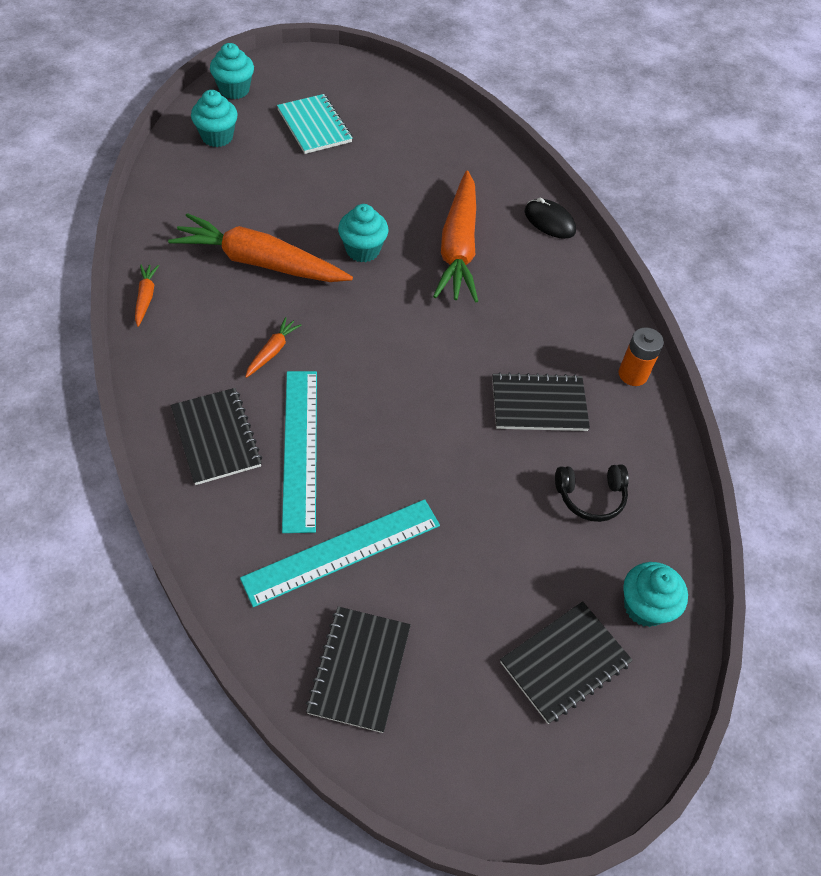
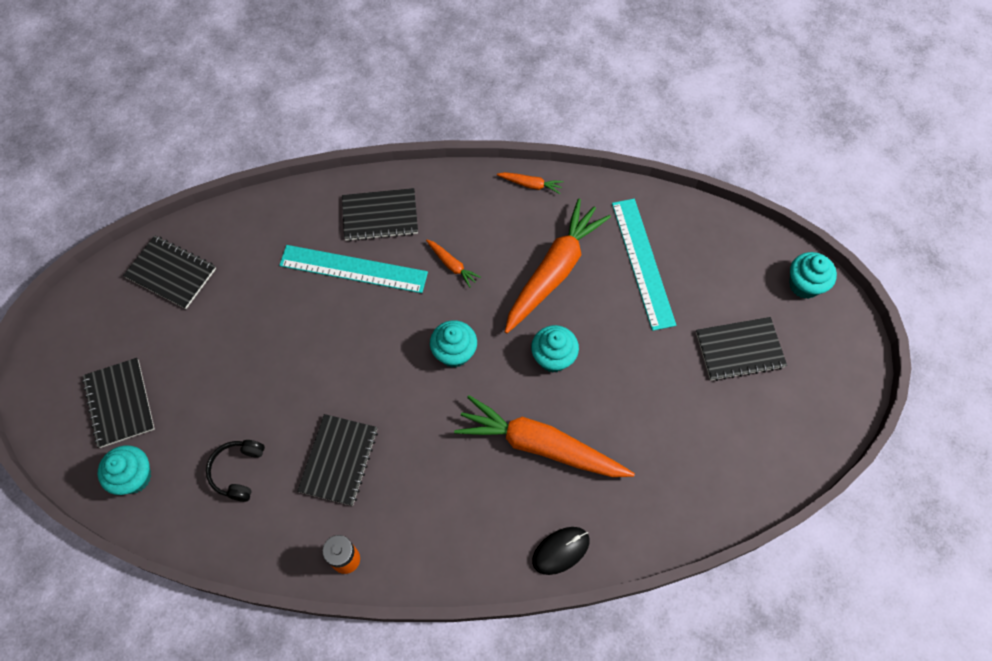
camera: 110 degrees right, 10 degrees up
turquoise cupcake [191,90,238,147] -> turquoise cupcake moved to [430,320,477,367]
turquoise ruler [240,499,440,607] -> turquoise ruler moved to [612,199,676,331]
turquoise notebook [277,94,353,154] -> black notebook [696,317,787,381]

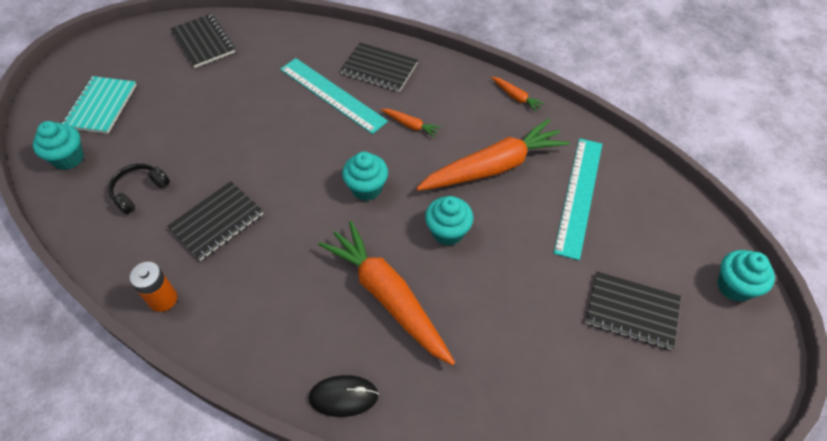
camera: 30 degrees right, 10 degrees down
black notebook [82,358,155,448] -> turquoise notebook [62,76,137,134]
orange carrot [426,239,481,288] -> orange carrot turned 45 degrees counterclockwise [381,109,441,138]

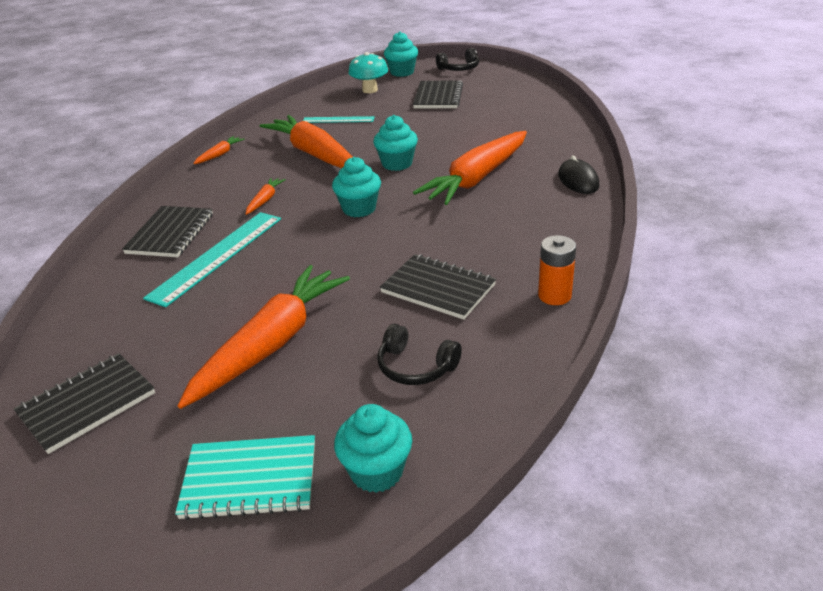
camera: 100 degrees left, 20 degrees down
turquoise ruler [554,138,602,260] -> turquoise ruler [303,116,375,123], size x0.56
none -> orange carrot [178,265,350,409]
none -> turquoise mushroom [348,52,388,93]
none -> black headphones [436,48,479,71]

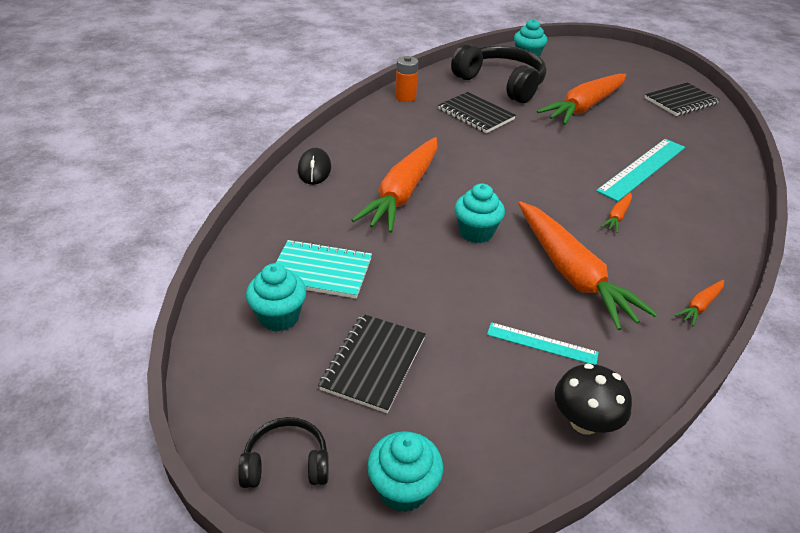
camera: 170 degrees left, 5 degrees up
black notebook [122,206,213,257] -> none
turquoise notebook [175,435,315,520] -> turquoise notebook moved to [276,240,372,299]
turquoise cupcake [332,157,381,217] -> turquoise cupcake moved to [246,263,306,331]
turquoise mushroom [348,52,388,93] -> none
black headphones [377,324,462,385] -> black headphones [451,44,547,103], size x2.04
orange carrot [413,131,527,205] -> orange carrot turned 150 degrees clockwise [352,137,438,233]
none -> black mushroom [555,363,632,435]

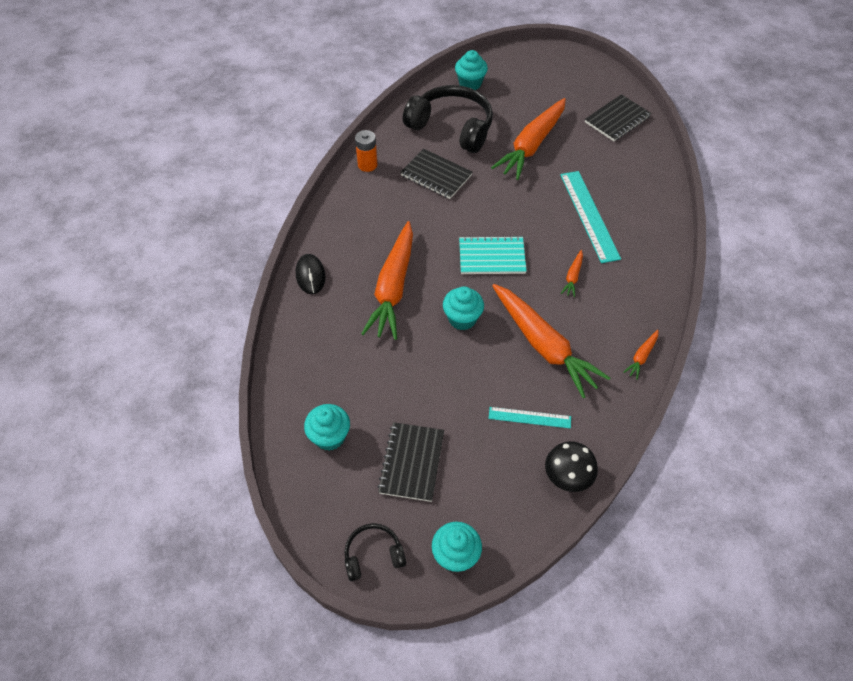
camera: 10 degrees left, 15 degrees up
turquoise notebook [276,240,372,299] -> turquoise notebook moved to [459,236,527,274]
turquoise ruler [596,139,685,202] -> turquoise ruler turned 45 degrees counterclockwise [560,171,621,263]

